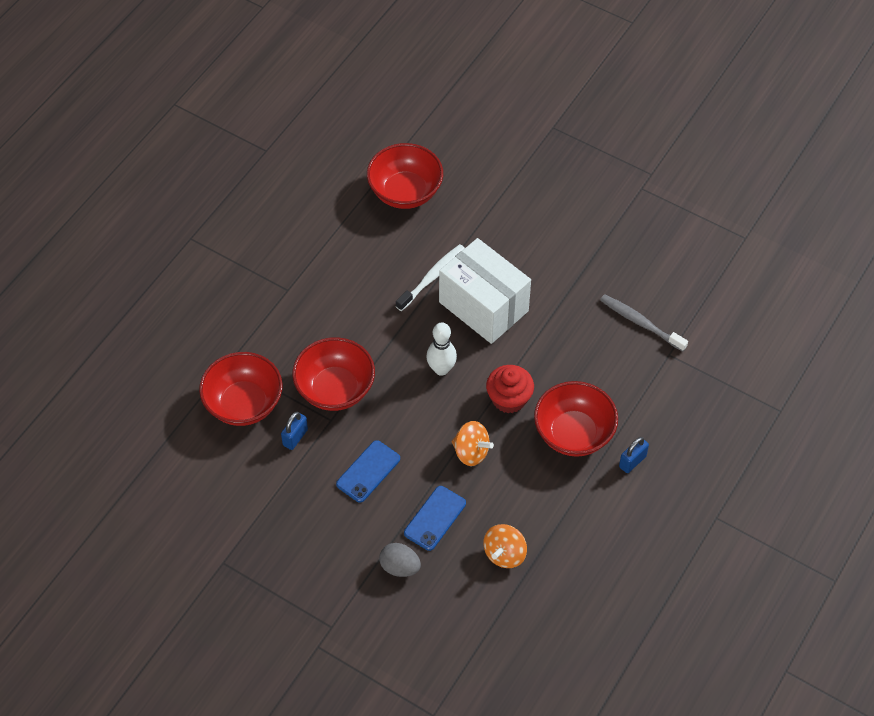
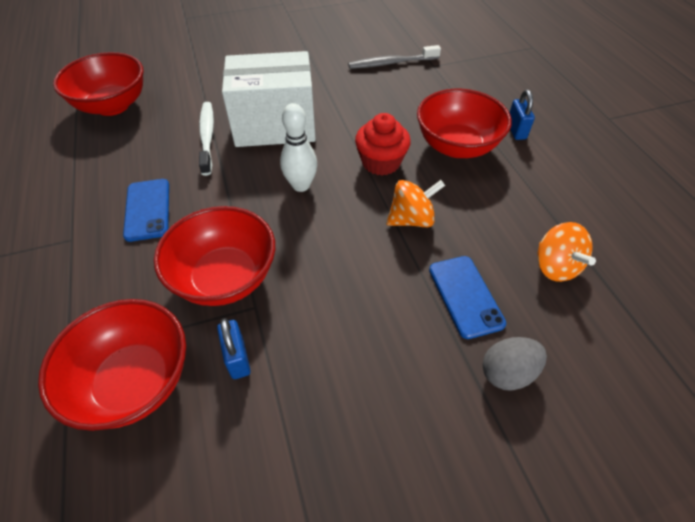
camera: 50 degrees left, 5 degrees down
blue phone [336,440,400,502] -> blue phone moved to [123,179,169,242]

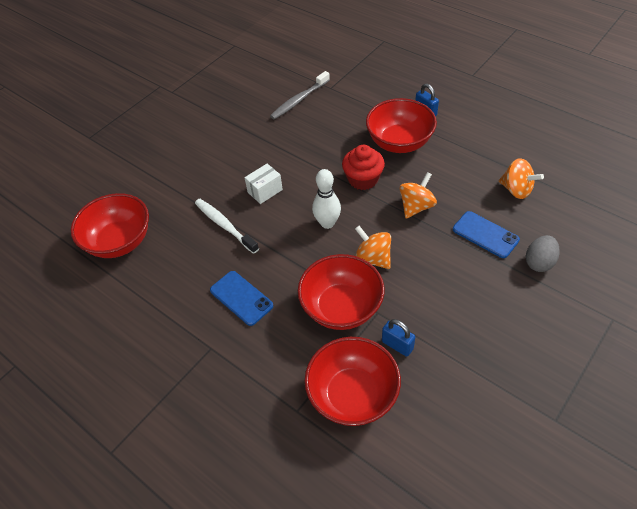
camera: 30 degrees left, 0 degrees up
white box [222,51,316,147] -> white box [244,164,283,204], size x0.43
none -> orange spinning top [355,226,391,269]

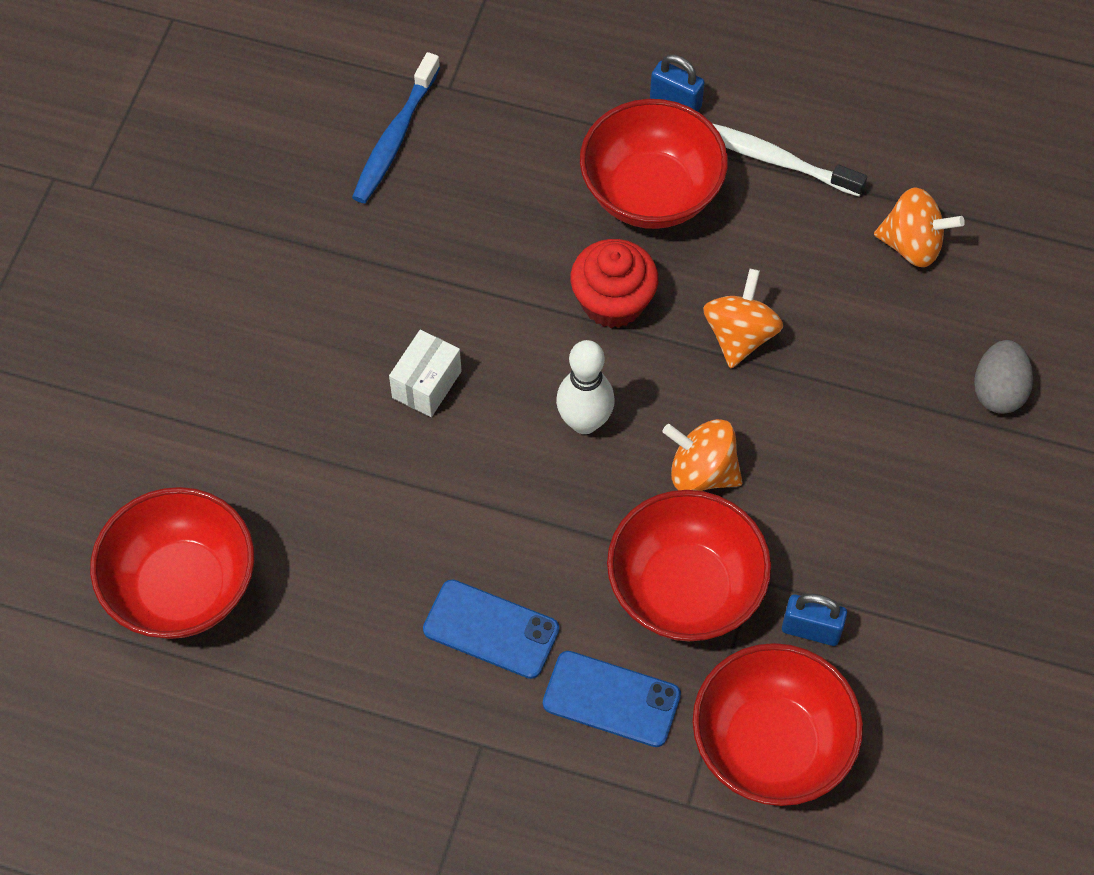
camera: 25 degrees left, 10 degrees up
white toothbrush [195,199,259,254] -> white toothbrush moved to [713,124,867,197]
grey toothbrush [270,71,330,119] -> blue toothbrush [352,52,440,203]
blue phone [453,211,520,258] -> blue phone moved to [543,651,681,747]

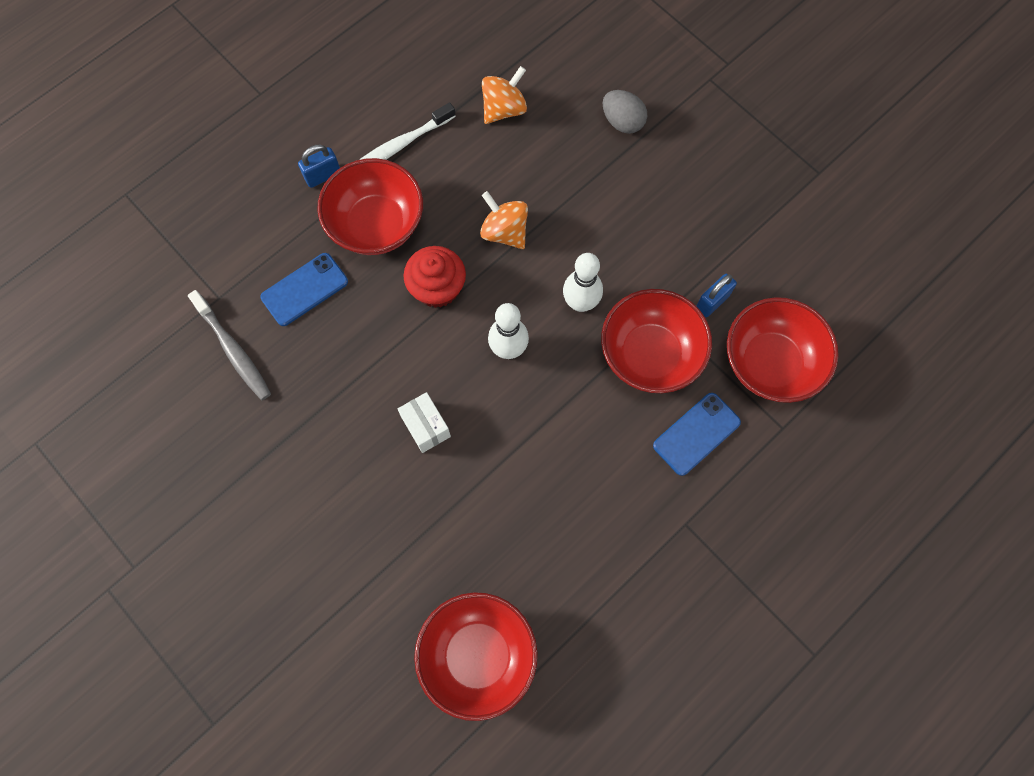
camera: 60 degrees left, 10 degrees up
blue toothbrush [352,52,440,203] -> grey toothbrush [188,290,271,400]
blue phone [423,579,559,679] -> blue phone moved to [261,253,348,326]
orange spinning top [662,419,743,491] -> white bowling pin [563,253,603,312]

